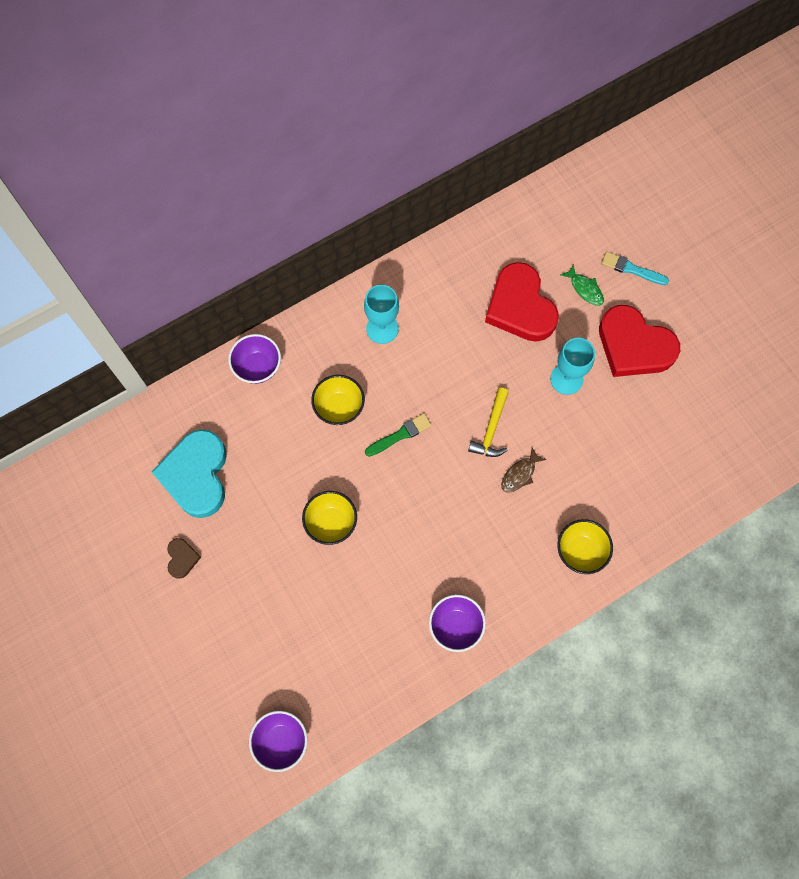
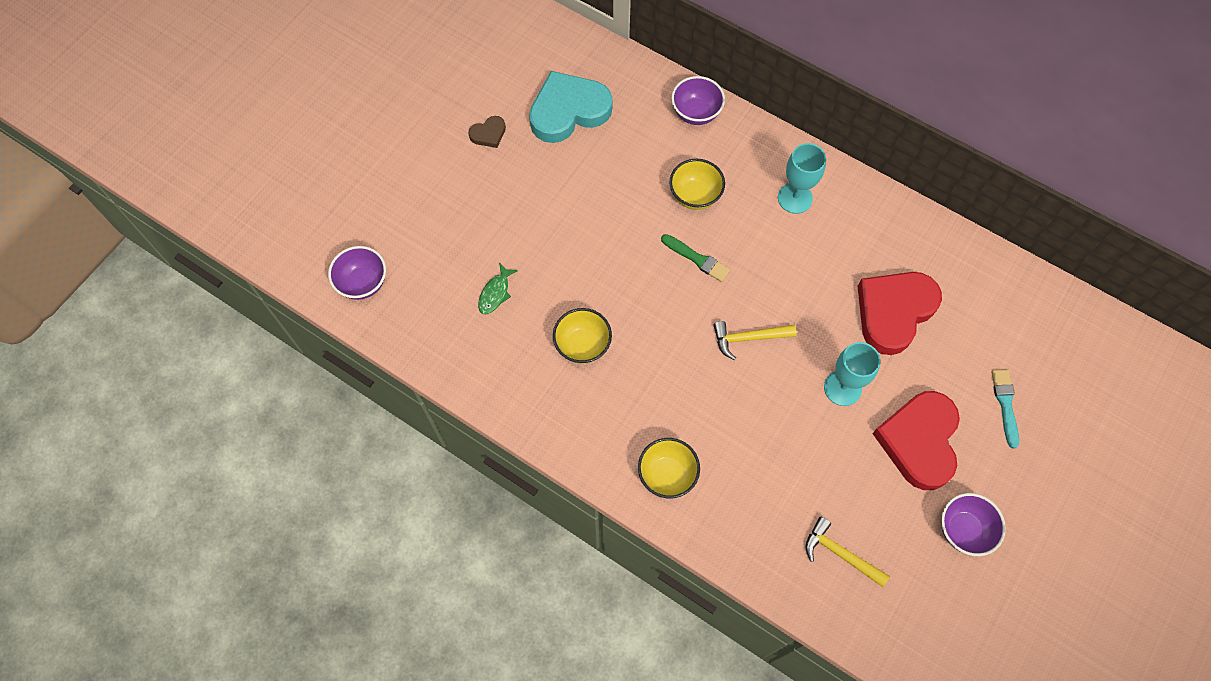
camera: 65 degrees right, 5 degrees down
yellow bowl [302,491,357,545] -> yellow bowl moved to [553,308,612,364]
purple bowl [429,594,486,652] -> purple bowl moved to [941,493,1006,556]
brown fish [501,448,547,492] -> none
green fish [560,264,604,306] -> green fish moved to [478,263,518,314]
none -> yellow hammer [805,517,890,587]

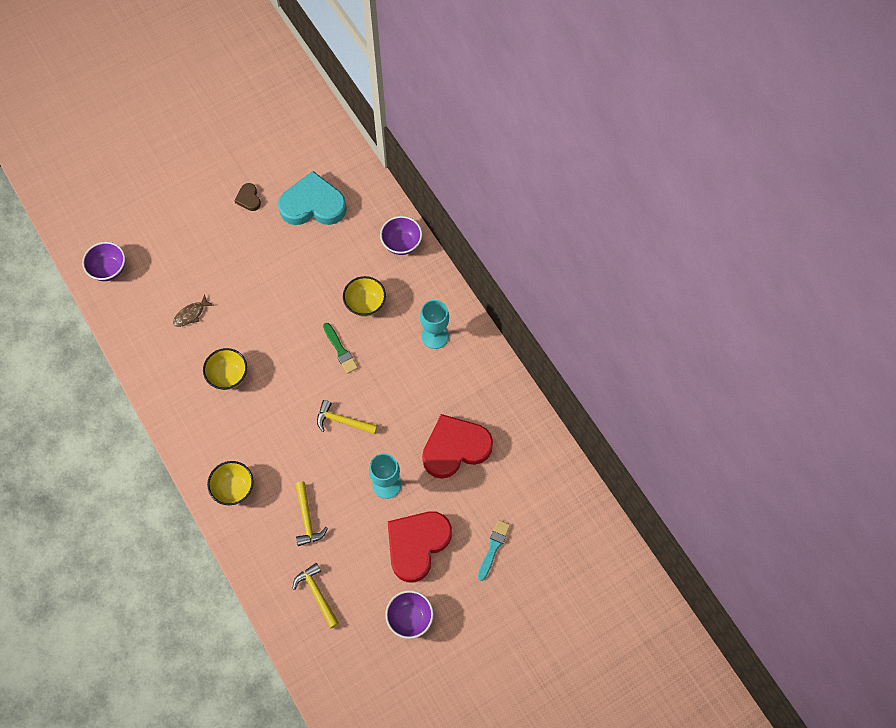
camera: 25 degrees right, 0 degrees up
brown heart [468,116,506,148] -> brown heart turned 75 degrees clockwise [234,183,261,211]
green fish [478,263,518,314] -> brown fish [173,294,213,327]
none -> yellow hammer [295,481,328,546]

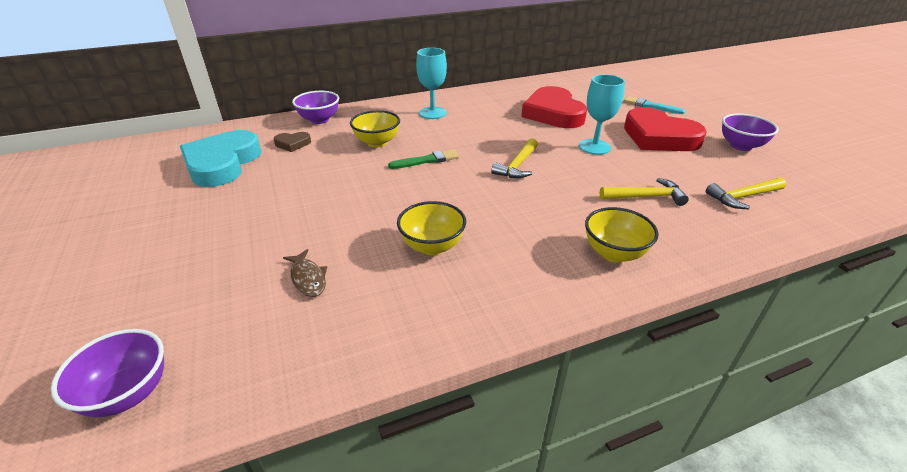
camera: 80 degrees left, 30 degrees down
brown heart [234,183,261,211] -> brown heart moved to [273,132,311,152]

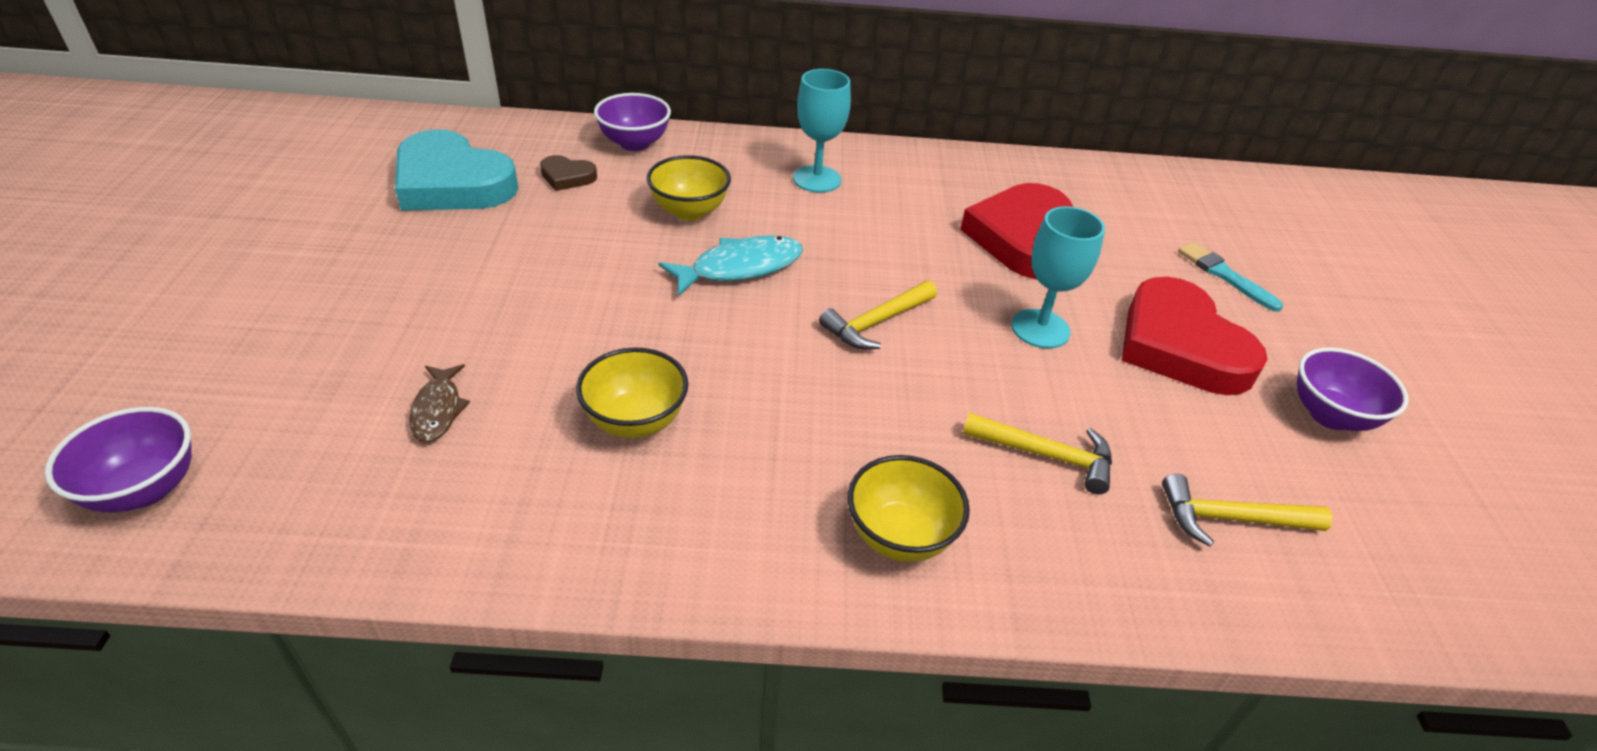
camera: 20 degrees right, 5 degrees up
turquoise heart [180,130,262,187] -> turquoise heart turned 90 degrees counterclockwise [395,129,519,211]
green brush [388,149,459,169] -> turquoise fish [658,235,803,296]

